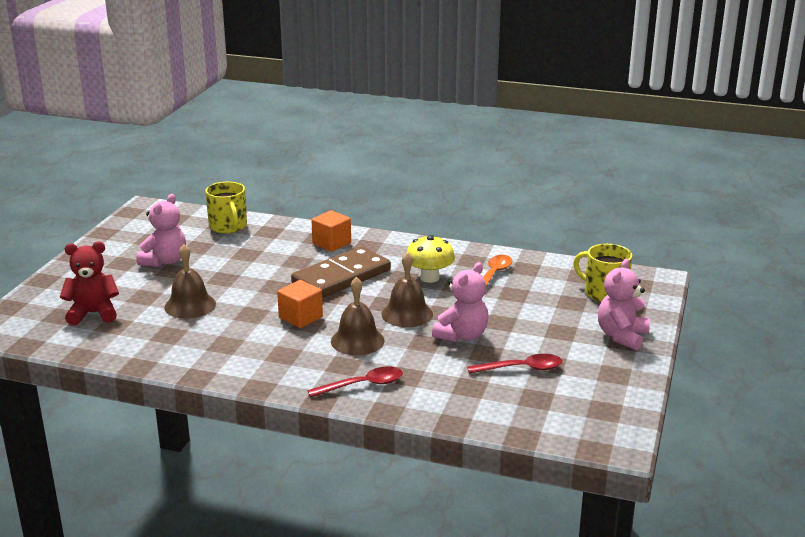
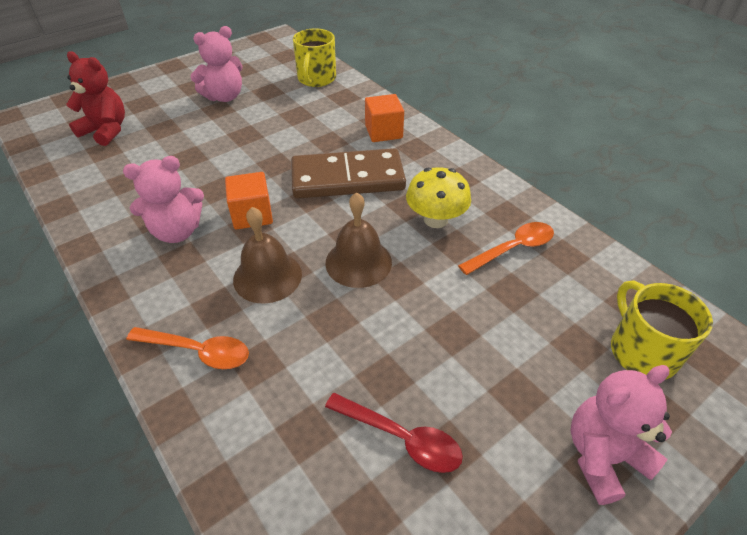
camera: 35 degrees right, 20 degrees up
brown bell [164,244,216,319] -> none
red spoon [307,367,403,397] -> orange spoon [127,327,249,369]
pink teddy bear [432,262,489,342] -> pink teddy bear moved to [123,156,204,243]

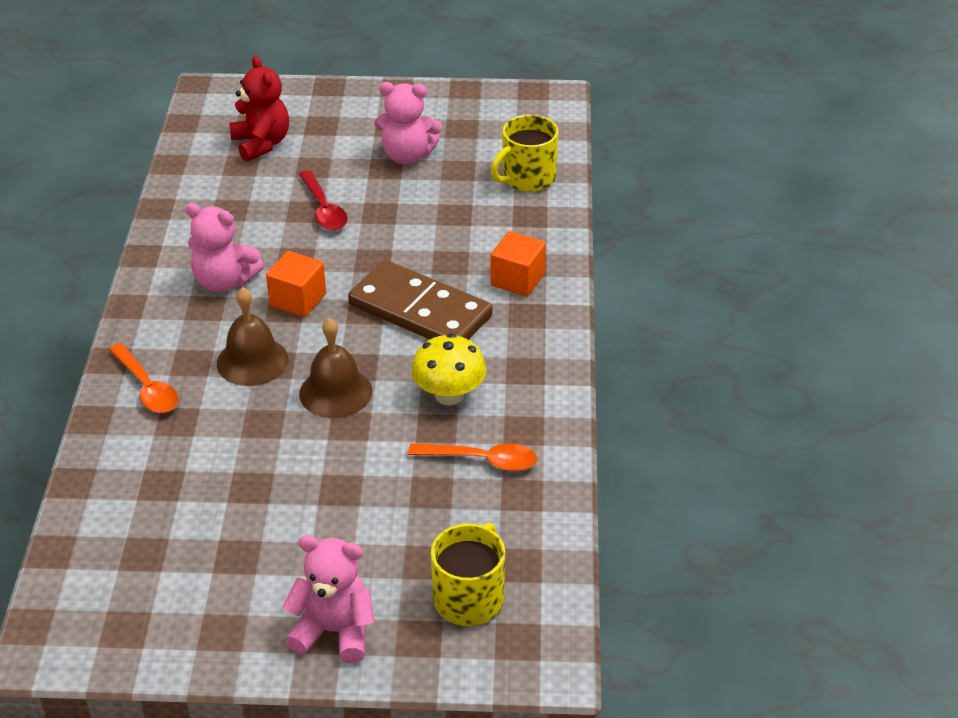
camera: 40 degrees right, 5 degrees down
red spoon [325,393,463,473] -> red spoon moved to [299,170,347,231]

